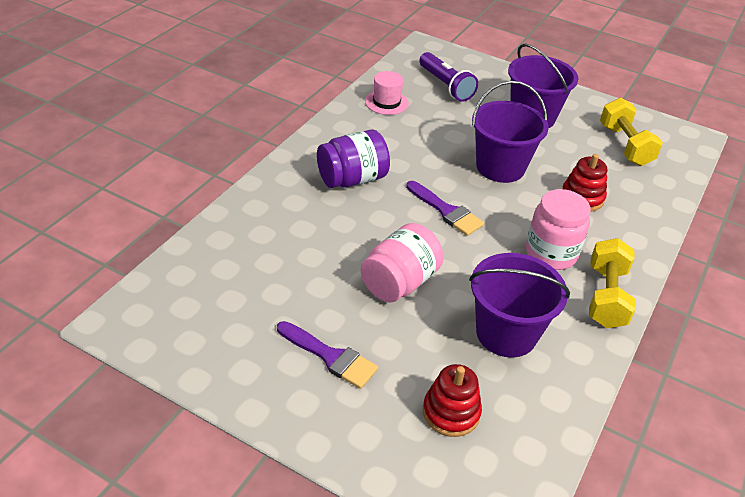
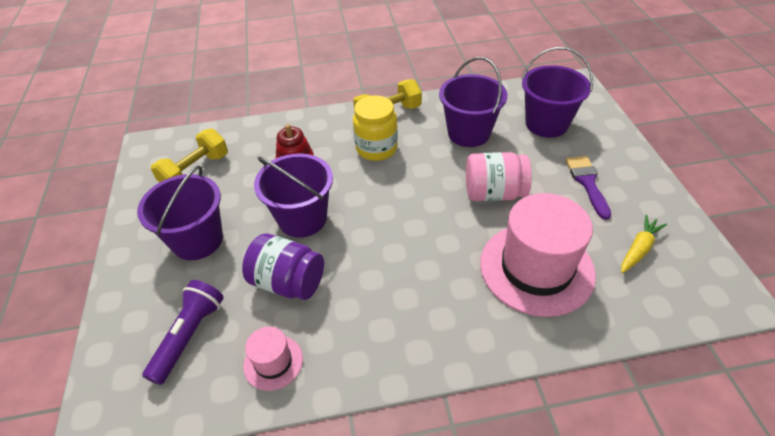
camera: 125 degrees left, 5 degrees up
purple jar [317,130,390,188] -> purple jar moved to [242,233,324,300]
purple brush [406,181,484,236] -> none
red stacking toy [423,364,482,437] -> purple bucket [521,47,593,138]
pink jar [526,189,591,270] -> yellow jar [353,95,398,161]
none -> pink hat [480,193,596,317]
none -> yellow carrot [621,215,667,273]

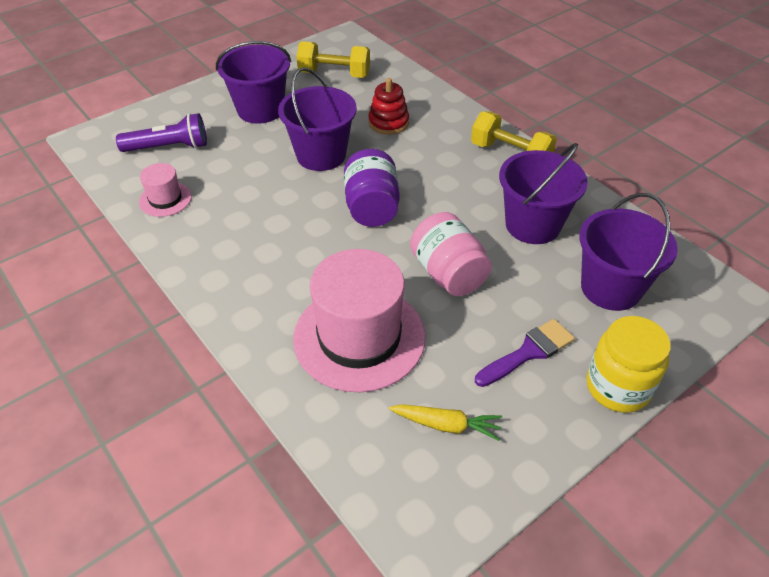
camera: 60 degrees right, 0 degrees up
purple jar [242,233,324,300] -> purple jar moved to [344,149,400,227]
yellow jar [353,95,398,161] -> yellow jar moved to [587,316,671,413]

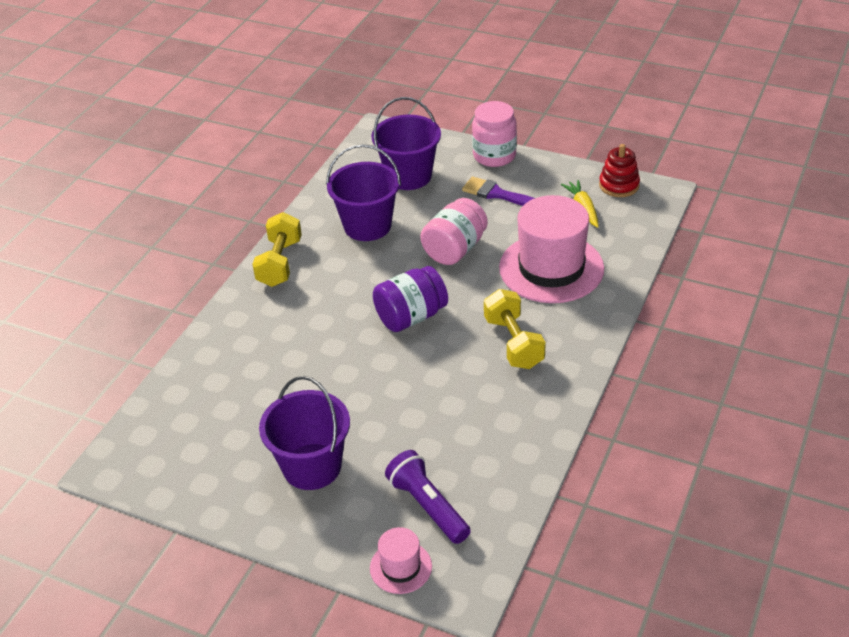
camera: 115 degrees left, 5 degrees down
pink hat [139,163,192,217] -> pink hat moved to [370,527,432,594]
purple bucket [278,67,357,171] -> none
yellow dumbbell [296,41,370,78] -> yellow dumbbell moved to [484,289,546,369]
red stacking toy [368,78,409,135] -> red stacking toy moved to [599,144,640,197]
yellow jar [587,316,671,413] -> pink jar [472,101,517,167]

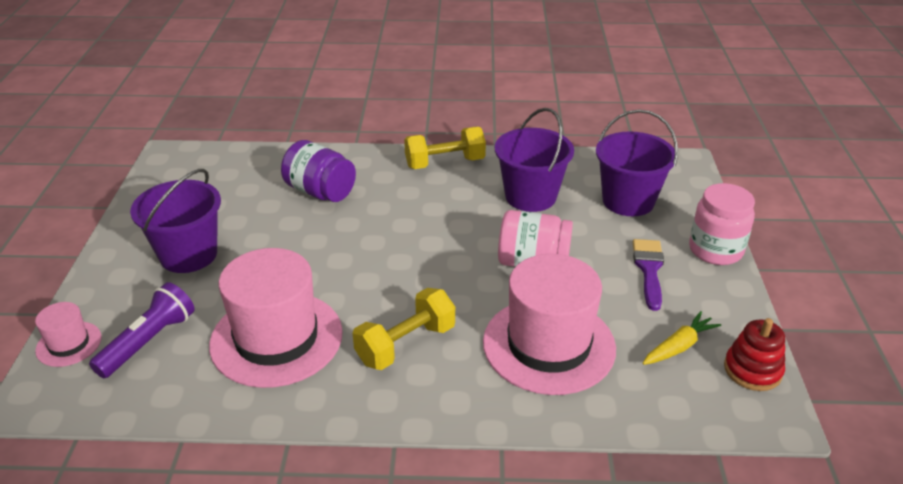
camera: 65 degrees right, 5 degrees down
purple jar [373,266,448,332] -> purple jar moved to [281,140,356,202]
none -> pink hat [209,248,343,388]

